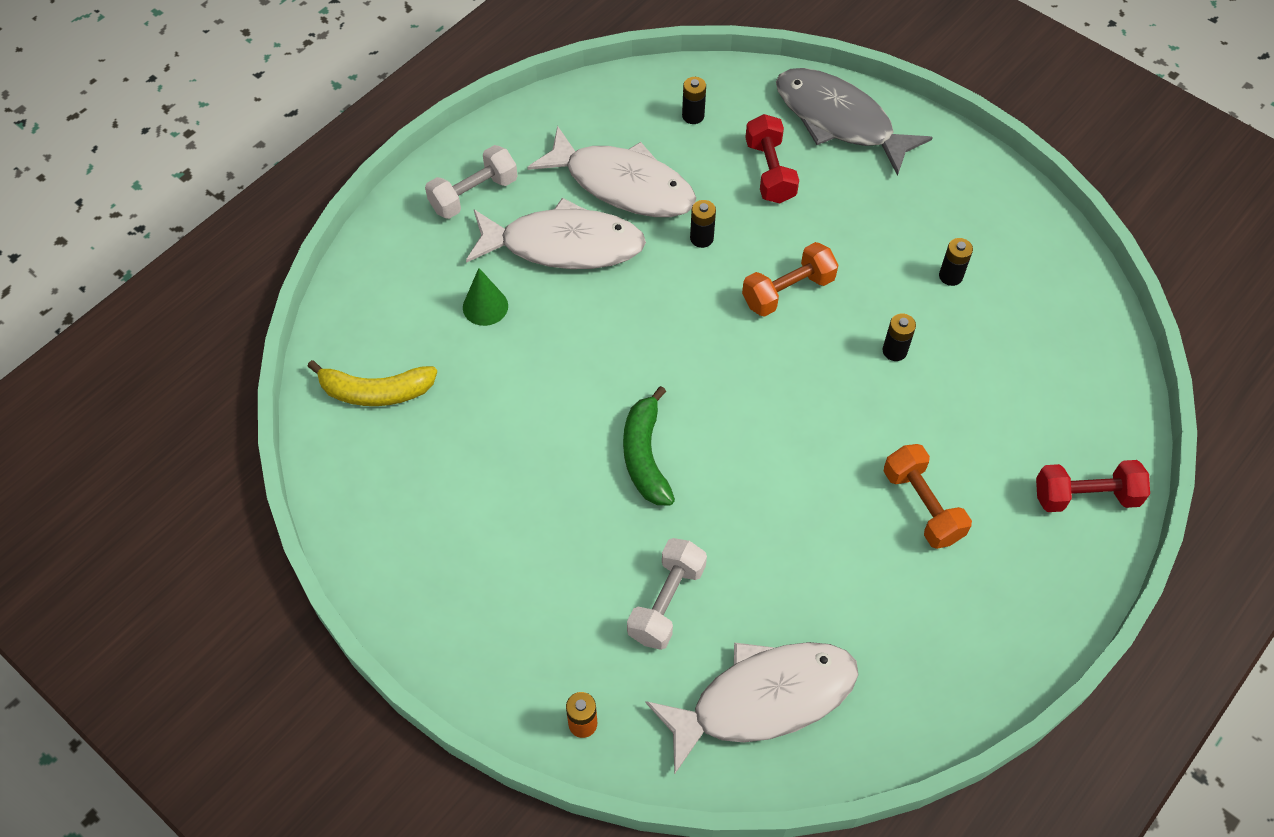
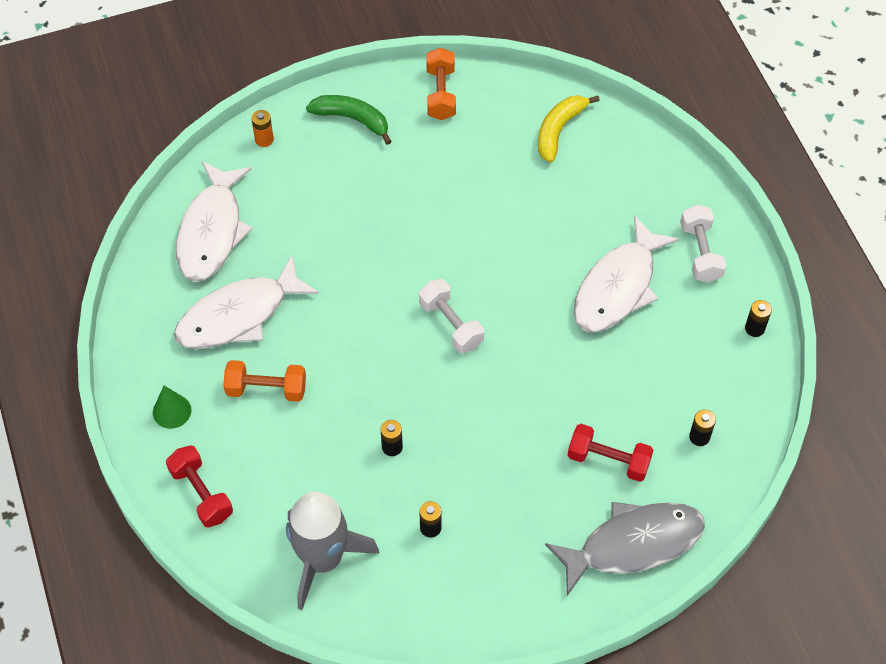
camera: 120 degrees right, 0 degrees up
green cone [463,268,508,326] -> green cone moved to [153,386,191,429]
white fish [527,126,696,217] -> white fish moved to [174,255,319,349]
green banana [623,386,675,505] -> green banana moved to [306,95,392,145]
white dumbbell [627,538,707,650] -> white dumbbell moved to [419,279,484,353]
black battery [690,200,716,248] -> black battery moved to [745,300,772,337]
orange dumbbell [742,242,838,317] -> orange dumbbell moved to [426,48,456,120]
red dumbbell [1036,460,1150,512] -> red dumbbell turned 60 degrees counterclockwise [166,445,233,528]
none -> grey rocket [286,491,379,610]

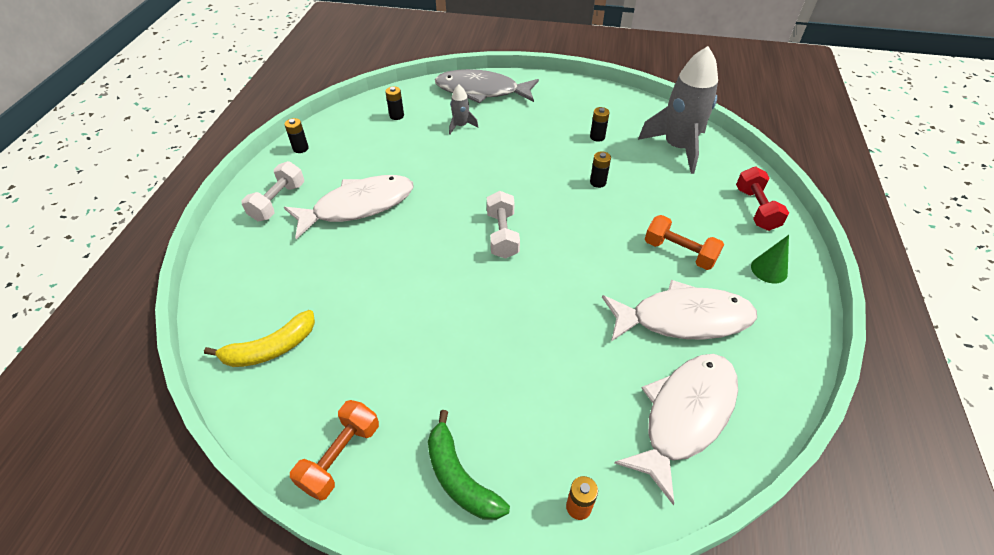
camera: 150 degrees left, 10 degrees down
red dumbbell [568,424,653,482] -> grey rocket [449,85,478,134]

